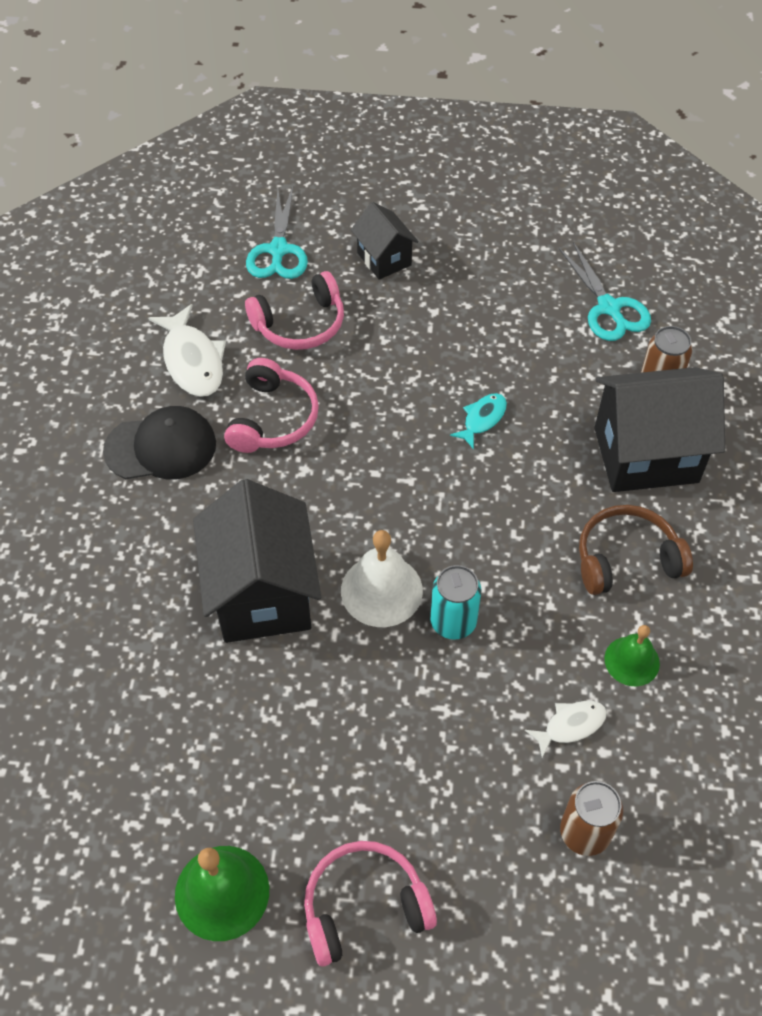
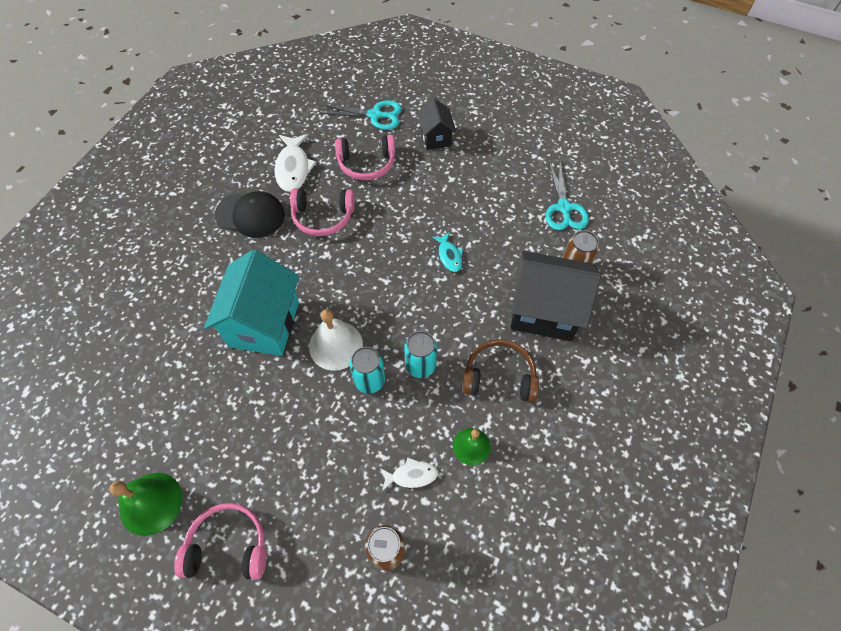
camera: 20 degrees right, 5 degrees up
black house [193,479,321,643] -> turquoise house [204,249,299,356]
pink headphones [224,358,319,453] -> pink headphones turned 60 degrees clockwise [290,188,355,236]
turquoise scissors [246,187,308,279] -> turquoise scissors turned 105 degrees counterclockwise [319,101,402,130]
turquoise fish [450,393,507,450] -> turquoise fish turned 105 degrees clockwise [432,233,463,272]
none -> turquoise can [404,331,437,378]

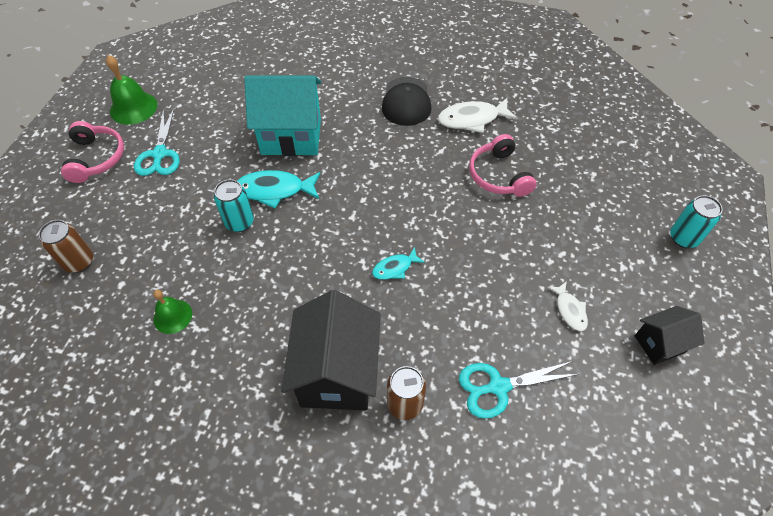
camera: 80 degrees right, 5 degrees down
pink headphones [290,188,355,236] -> none
white bell [309,309,363,371] -> turquoise fish [237,170,320,208]
turquoise scissors [319,101,402,130] -> turquoise scissors moved to [134,108,180,176]
white fish [380,458,438,491] -> white fish moved to [547,281,588,331]
turquoise can [404,331,437,378] -> turquoise can moved to [670,195,723,248]
black house [418,98,456,150] -> black house moved to [635,306,704,365]
brown headphones [463,339,539,402] -> none

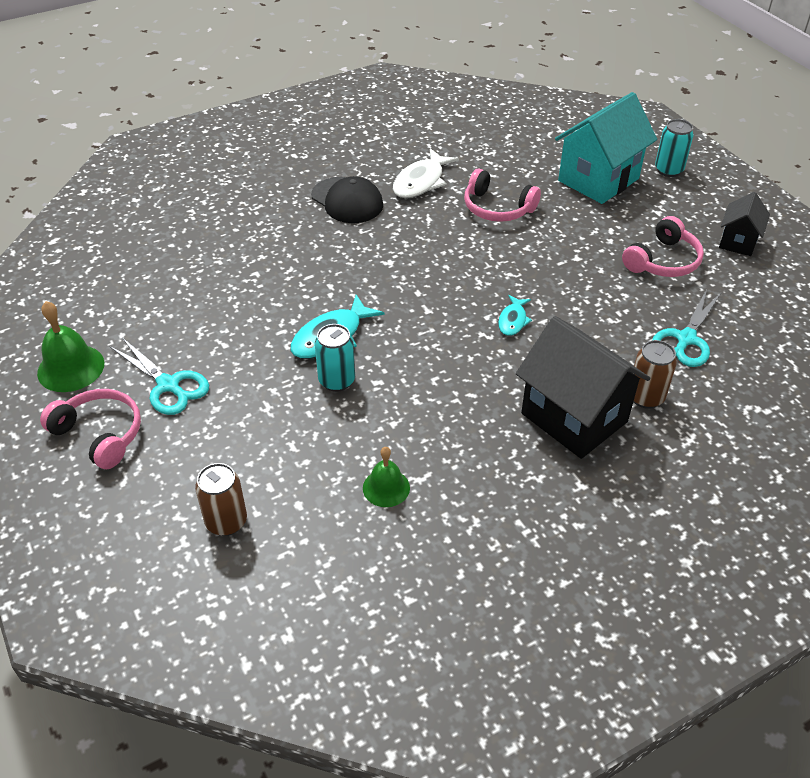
camera: 45 degrees left, 10 degrees down
turquoise house [244,75,321,156] -> turquoise house moved to [555,92,657,204]
white fish [547,281,588,331] -> pink headphones [622,216,704,277]

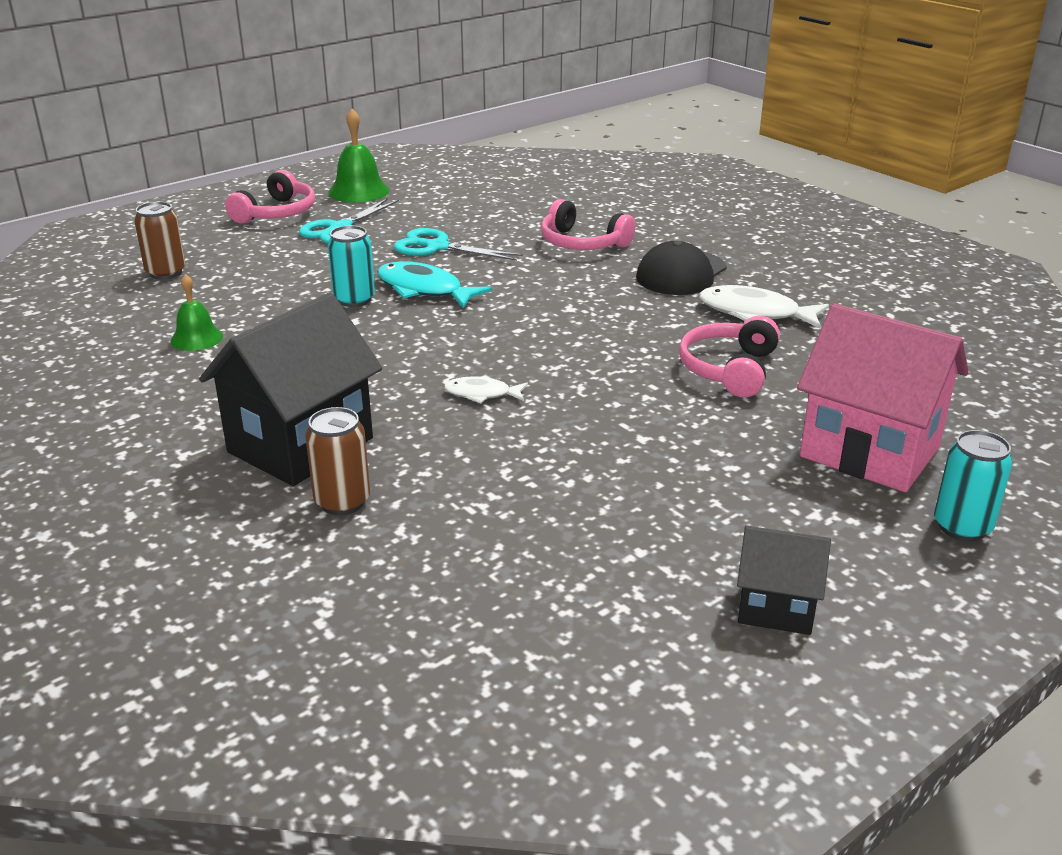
camera: 80 degrees right, 15 degrees down
turquoise fish [498,295,532,336] -> white fish [444,377,528,403]
turquoise house [555,92,657,204] -> pink house [797,304,969,492]
pink headphones [622,216,704,277] -> pink headphones moved to [541,199,636,250]
turquoise scissors [652,289,721,367] -> turquoise scissors moved to [394,228,523,261]

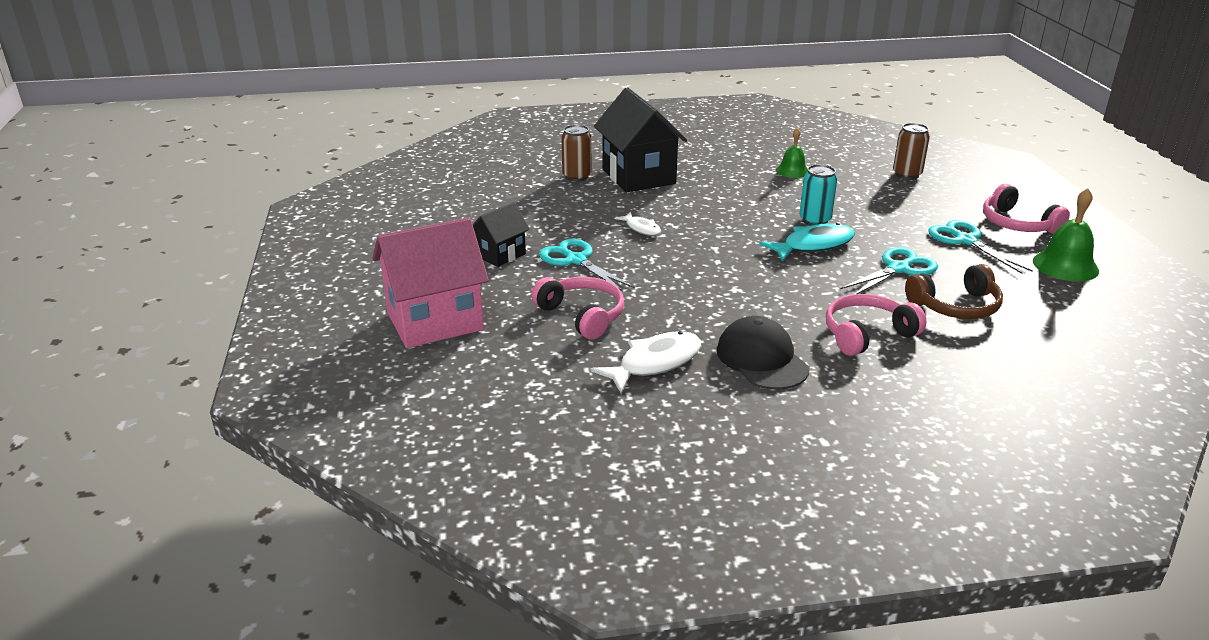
camera: 120 degrees right, 0 degrees up
white fish [444,377,528,403] -> white fish turned 105 degrees clockwise [614,212,661,236]
black house [737,526,831,635] -> black house moved to [473,202,530,267]
turquoise can [934,430,1013,541] -> none
none -> turquoise scissors [539,239,635,292]
none -> brown headphones [905,264,1003,319]

